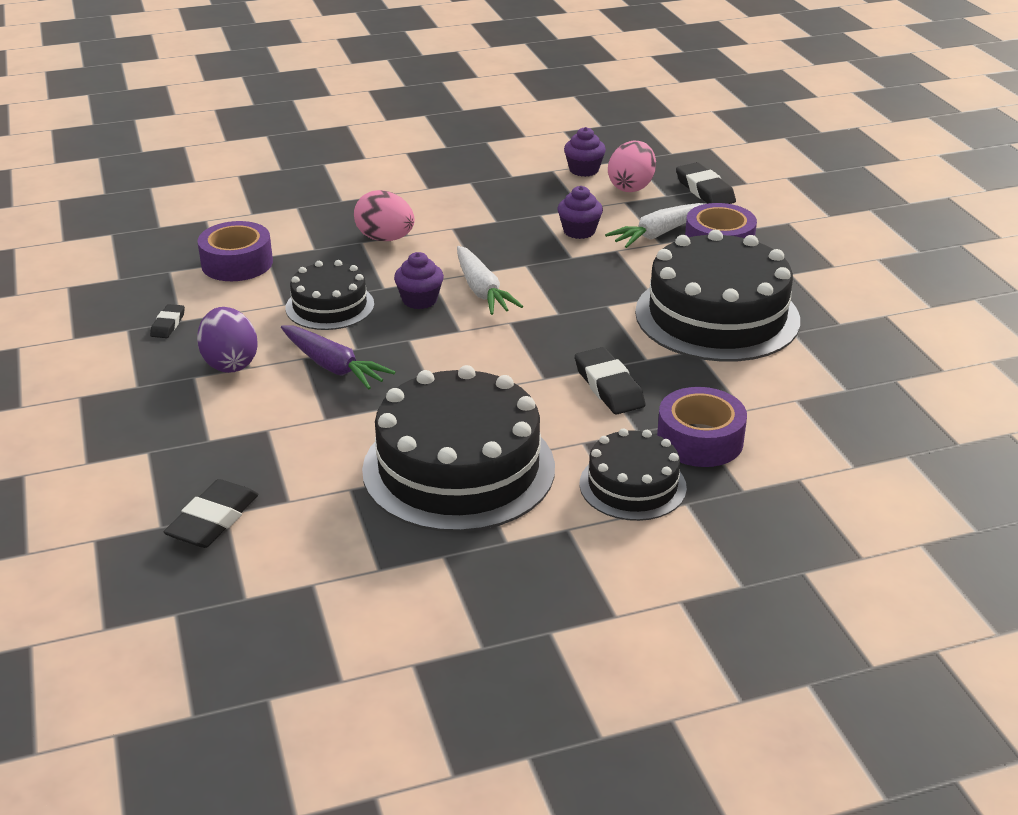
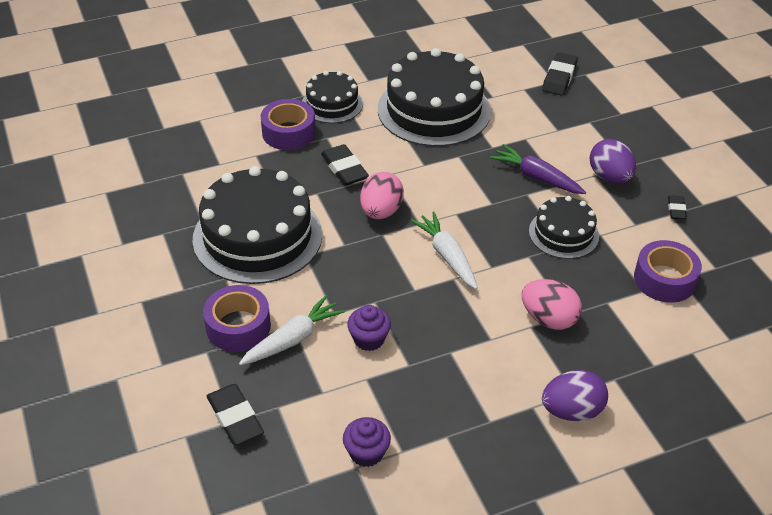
camera: 175 degrees right, 10 degrees up
purple cupcake [394,252,444,309] -> none
pink egg [608,141,656,192] -> pink egg moved to [360,172,404,219]
none -> purple egg [542,370,608,421]

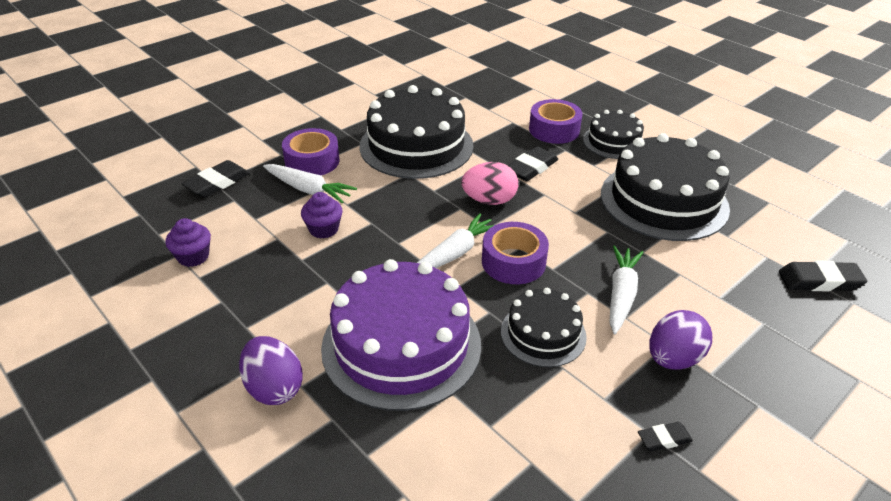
camera: 70 degrees right, 5 degrees down
purple carrot [490,144,586,194] -> white carrot [609,246,644,334]
pink egg [522,279,582,330] -> purple cake [321,259,481,411]
purple tape [634,240,702,303] -> purple tape moved to [482,222,549,284]

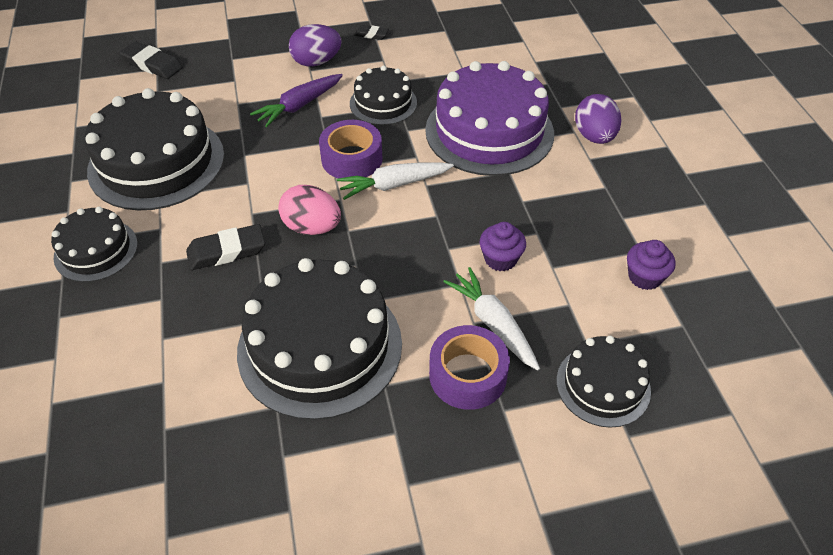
camera: 150 degrees left, 10 degrees up
black eraser [181,160,250,197] -> black cake [557,336,651,428]
purple tape [529,99,583,144] -> none
white carrot [609,246,644,334] -> purple carrot [250,74,343,127]

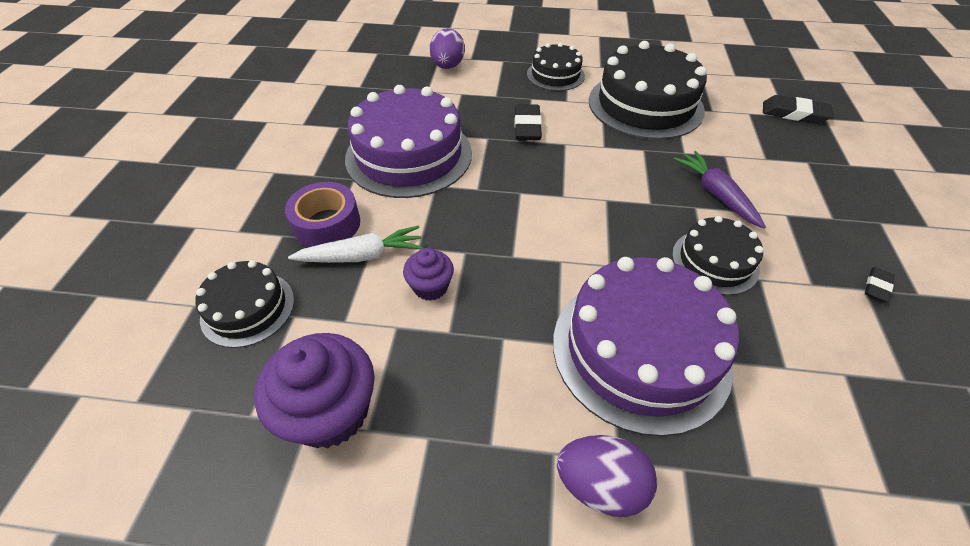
camera: 110 degrees right, 0 degrees up
black eraser [120,41,183,79] -> black eraser turned 60 degrees clockwise [763,95,833,124]
black cake [237,258,402,420] -> purple cake [345,85,472,198]
pink egg [278,185,341,235] -> none
purple egg [289,24,342,67] -> purple egg moved to [429,28,465,69]
purple tape [319,120,383,178] -> none
white carrot [337,162,454,200] -> none
purple cupcake [627,240,676,290] -> purple cupcake [254,333,375,448], size x1.83

